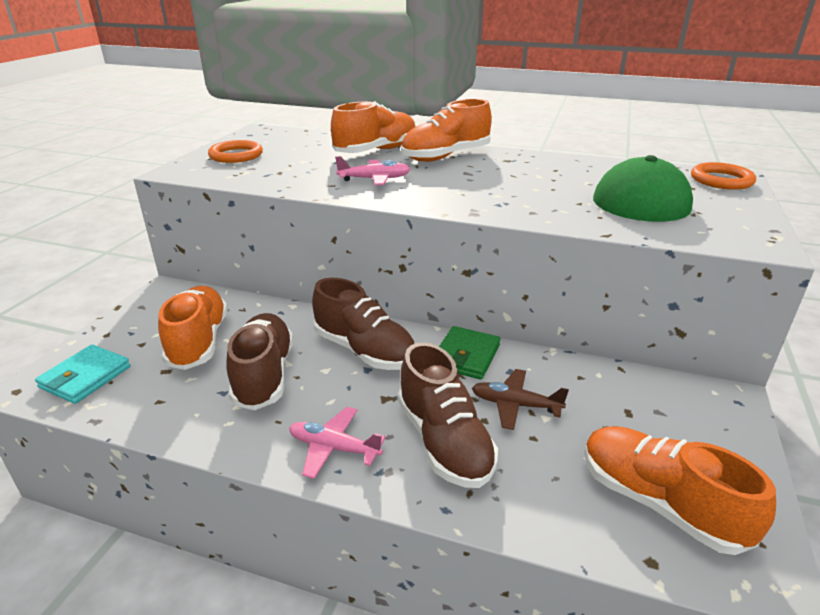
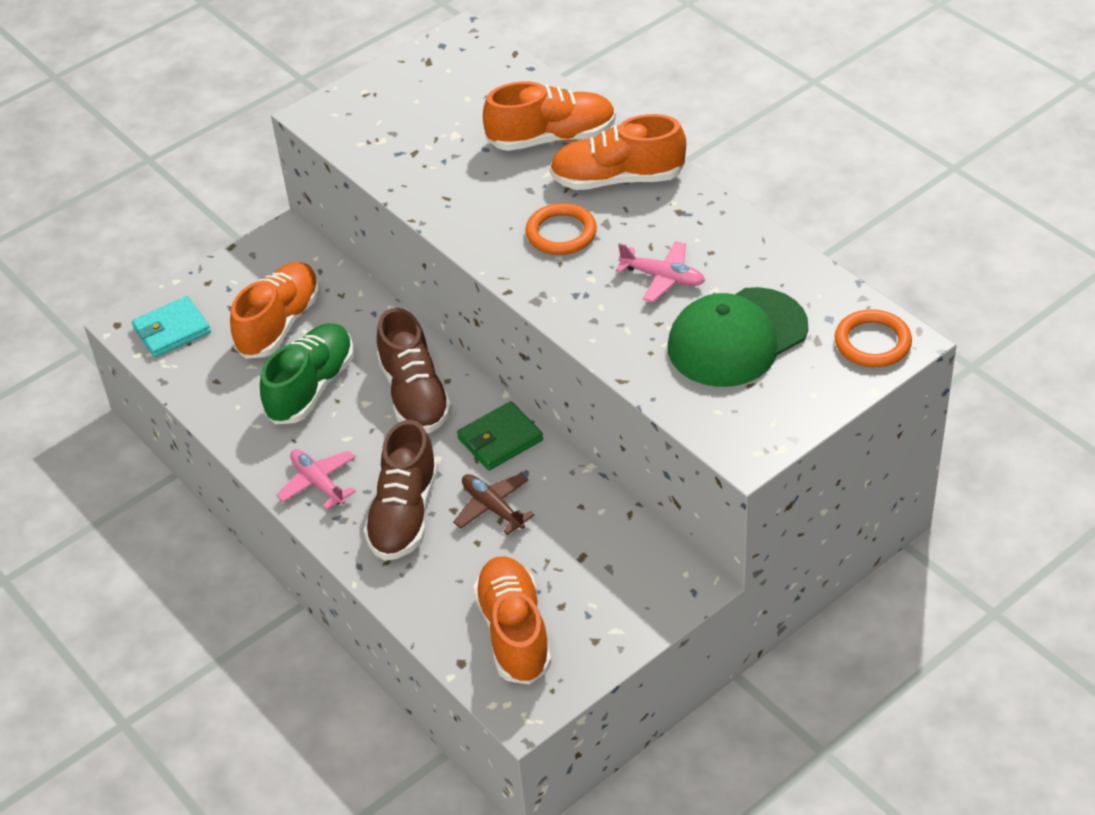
camera: 35 degrees right, 15 degrees up
orange ring [208,140,263,163] -> orange ring moved to [525,203,597,255]
brown shoe [226,313,293,410] -> green shoe [260,323,354,424]
pink plane [335,156,410,185] -> pink plane moved to [616,241,705,302]

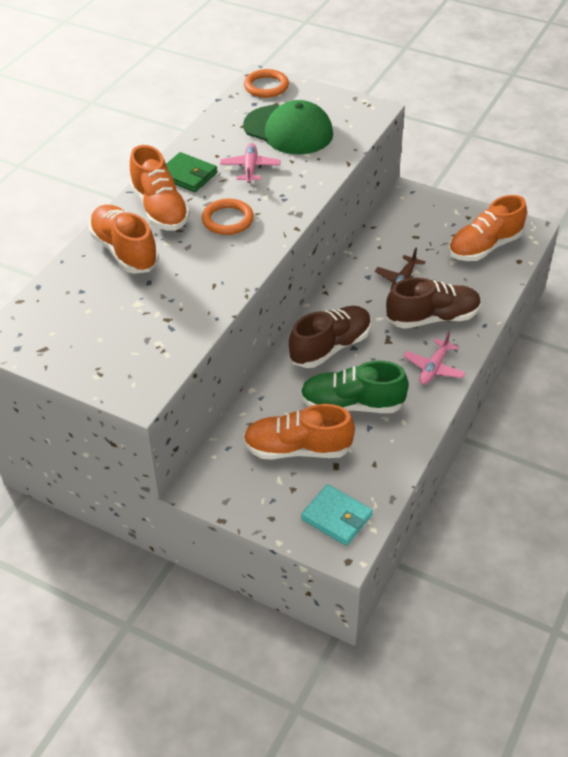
camera: 115 degrees left, 0 degrees up
green wallet [457,401,543,470] -> green wallet moved to [166,152,218,192]

